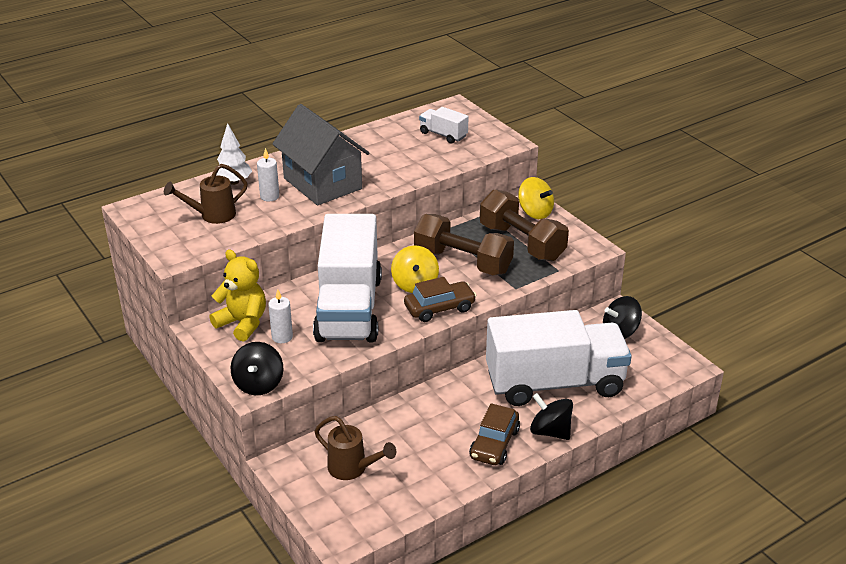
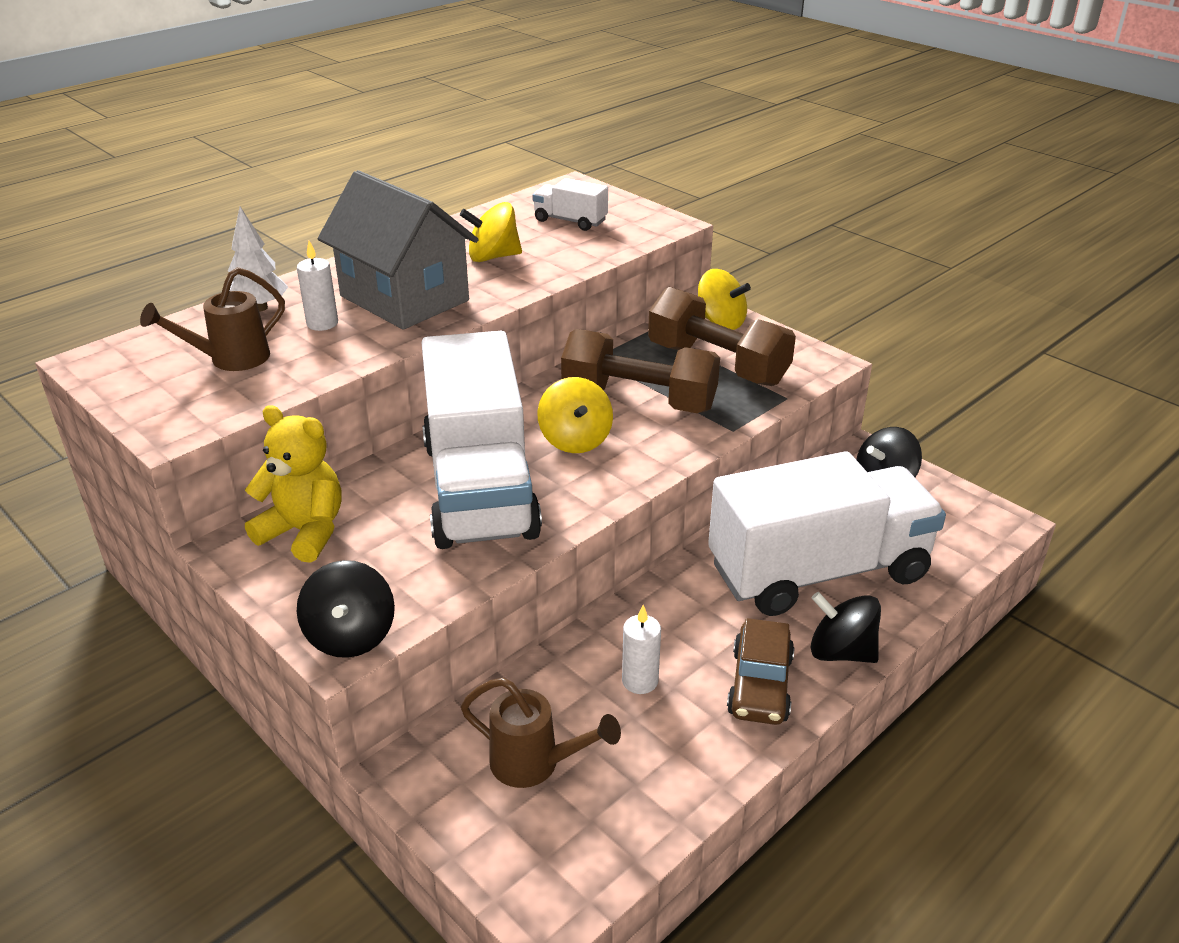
camera: 10 degrees left, 0 degrees up
white candle [268,289,293,343] -> white candle moved to [622,605,661,694]
brown car [404,277,477,322] -> none
none -> yellow spinning top [460,202,522,262]

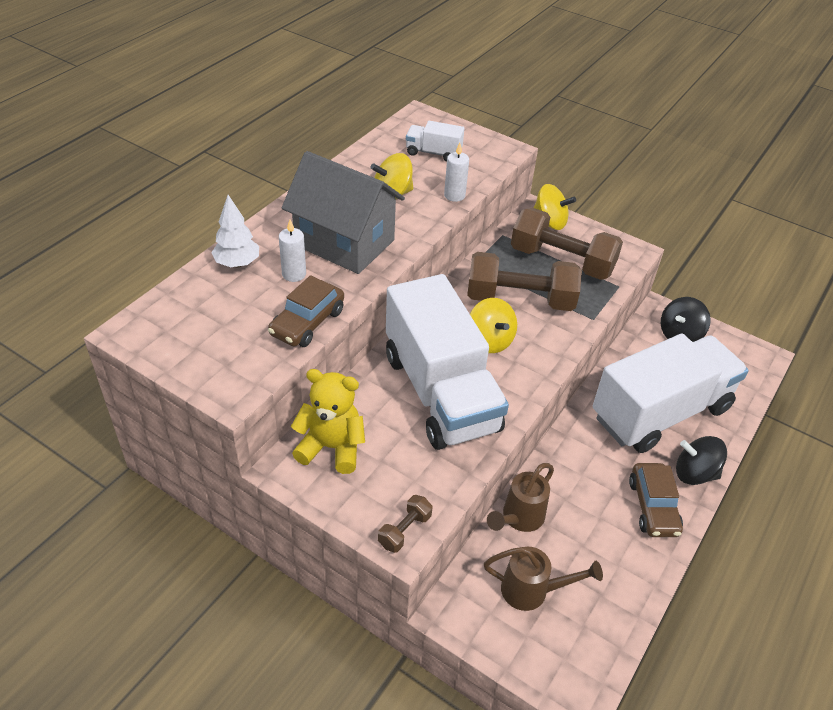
camera: 15 degrees left, 10 degrees up
brown watering can [140,267,285,371] -> brown watering can moved to [487,463,554,532]
black spinning top [297,560,395,658] -> brown dumbbell [378,495,433,553]
white candle [622,605,661,694] -> white candle moved to [444,143,469,202]
none -> brown car [268,275,344,347]

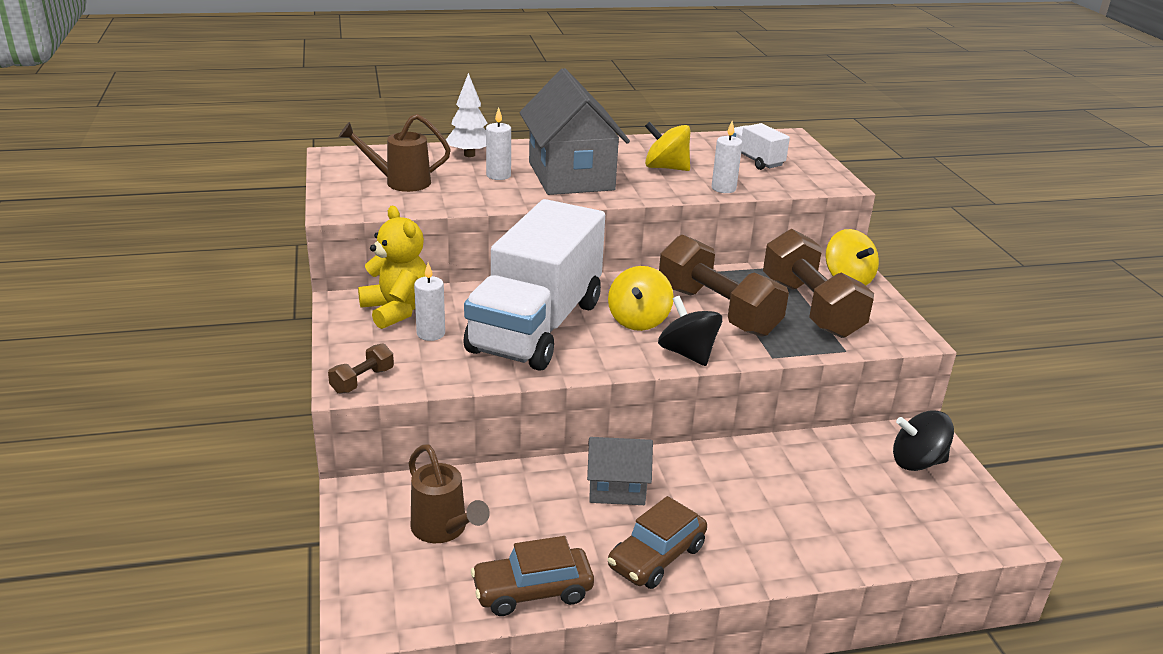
camera: 45 degrees right, 15 degrees down
brown car [268,275,344,347] -> brown car moved to [471,536,594,616]
brown dumbbell [378,495,433,553] -> brown dumbbell turned 45 degrees counterclockwise [328,343,394,394]
brown watering can [487,463,554,532] -> brown watering can moved to [339,114,451,192]
white truck [593,334,749,453] -> none
black spinning top [676,436,727,485] -> black spinning top moved to [658,296,722,366]
none -> white candle [414,262,445,341]
none -> grey house [587,437,653,505]

